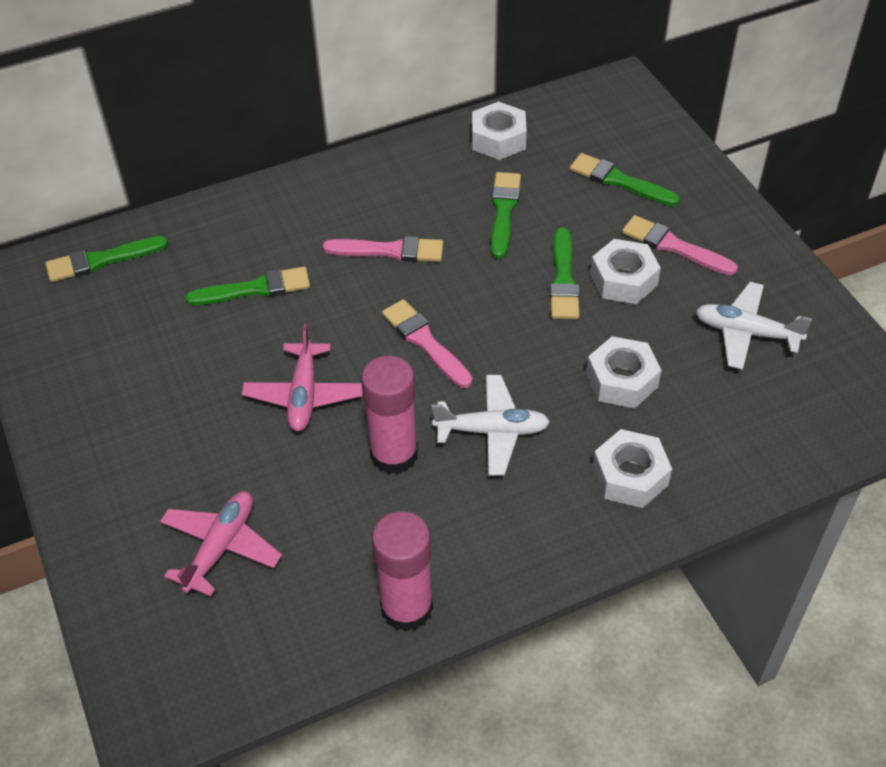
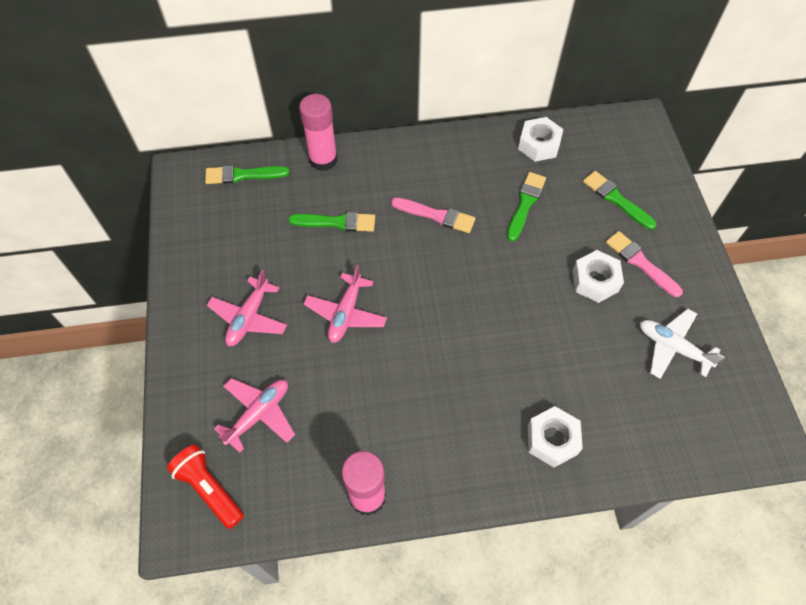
camera: 15 degrees right, 10 degrees up
pink glue stick [361,356,418,474] -> pink glue stick moved to [299,94,338,171]
pink brush [382,299,473,388] -> none
white plane [432,375,550,476] -> none
green brush [550,227,580,319] -> none
white nut [586,336,661,408] -> none
none -> red flashlight [167,444,244,529]
none -> pink plane [207,270,287,346]

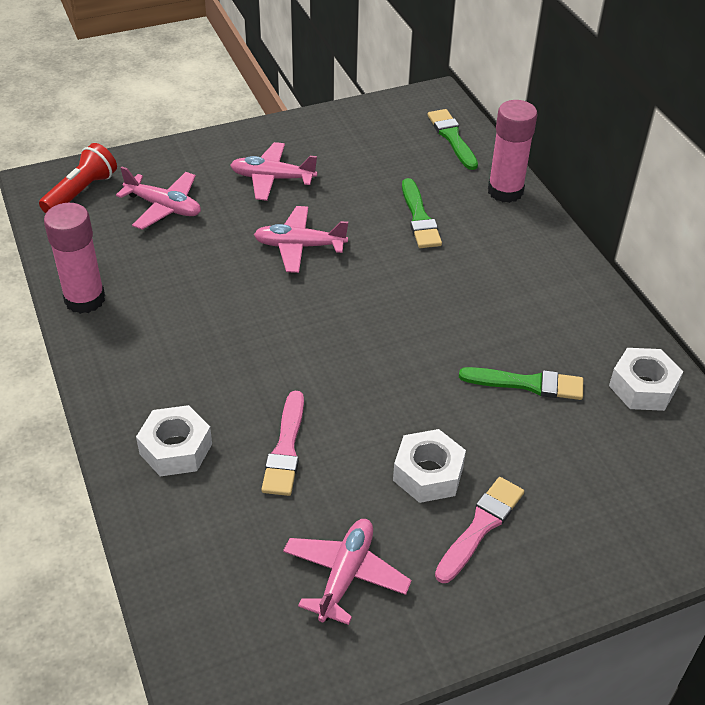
camera: 75 degrees right, 15 degrees down
pink brush [391,197,475,233] -> pink brush moved to [261,391,304,496]
green brush [583,171,657,230] -> none
white plane [640,309,724,379] -> pink plane [283,519,412,625]

